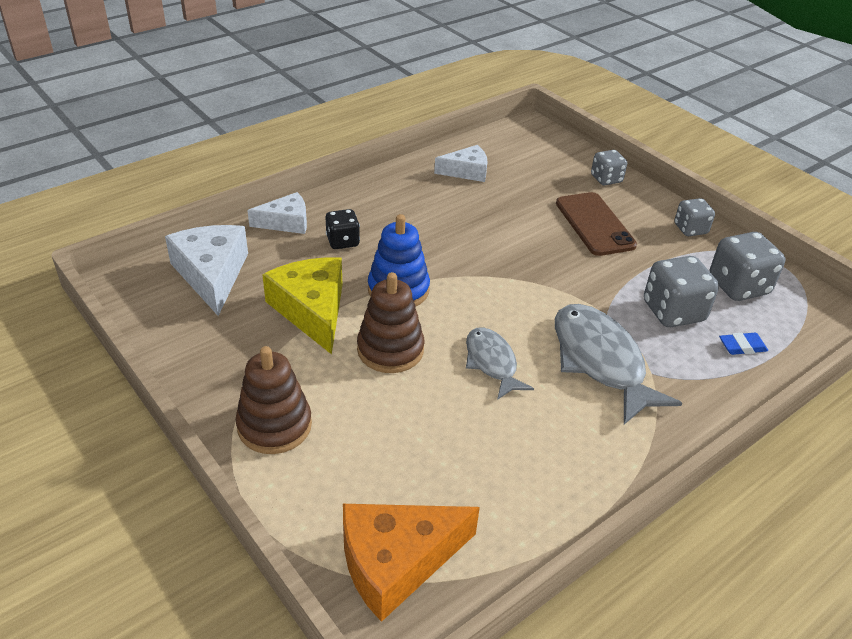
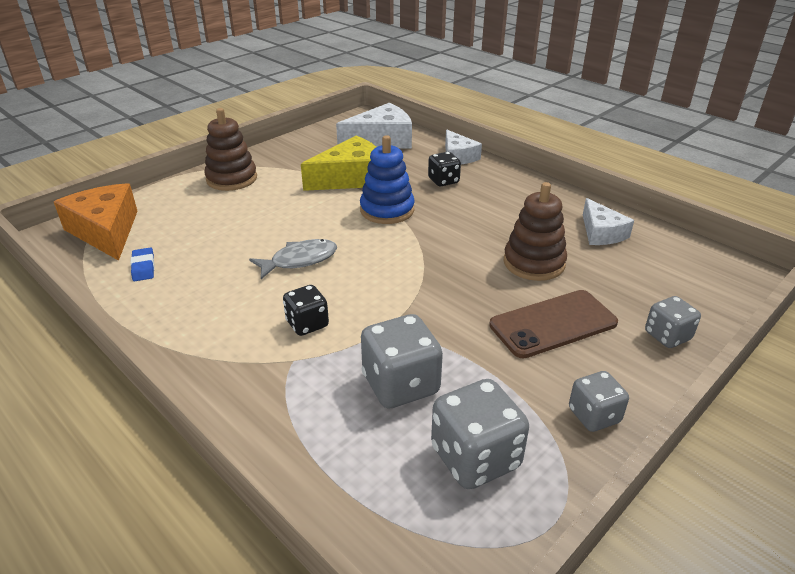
camera: 85 degrees right, 5 degrees down
brown stacking toy [357,272,424,373] -> brown stacking toy moved to [504,182,567,281]
grey fish [555,304,682,424] -> black dice [283,285,329,336]
blue eraser [719,333,768,355] -> blue eraser moved to [131,248,155,281]

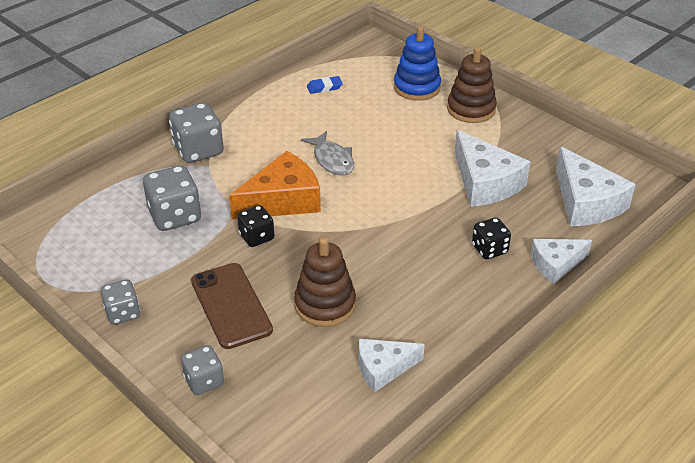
camera: 90 degrees right, 5 degrees up
orange cheese [54,183,138,261] -> orange cheese moved to [229,151,321,220]
black dice [283,285,329,336] -> black dice moved to [237,205,274,247]
yellow cheese [301,136,376,191] -> white cheese [455,130,530,207]
blue stacking toy [360,135,415,224] -> blue stacking toy moved to [394,26,441,101]
grey dice [431,379,529,489] -> grey dice moved to [169,103,224,163]

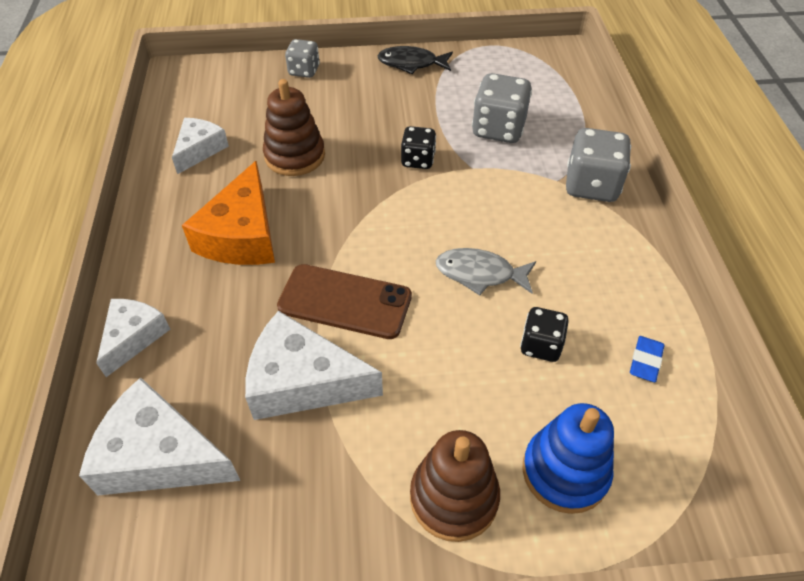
camera: 130 degrees right, 10 degrees up
grey dice [101,279,141,325] -> black fish [377,46,453,74]
brown phone [191,263,273,349] -> brown phone moved to [277,264,412,339]
orange cheese [229,151,321,220] -> orange cheese moved to [182,161,275,265]
black dice [472,218,511,259] -> black dice moved to [520,307,569,362]

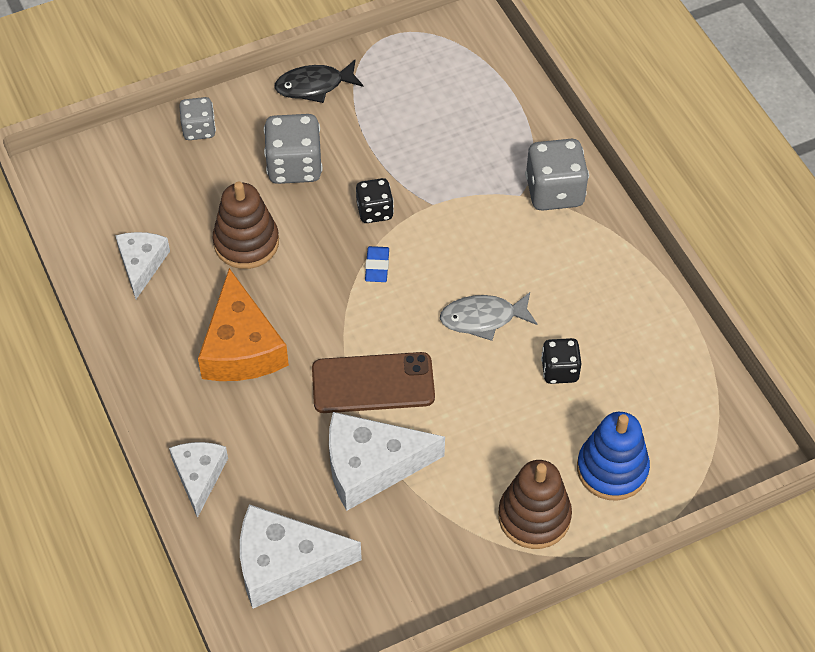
camera: 20 degrees left, 5 degrees up
grey dice [472,73,532,143] -> grey dice moved to [264,114,323,184]
blue eraser [630,336,665,382] -> blue eraser moved to [365,246,389,282]

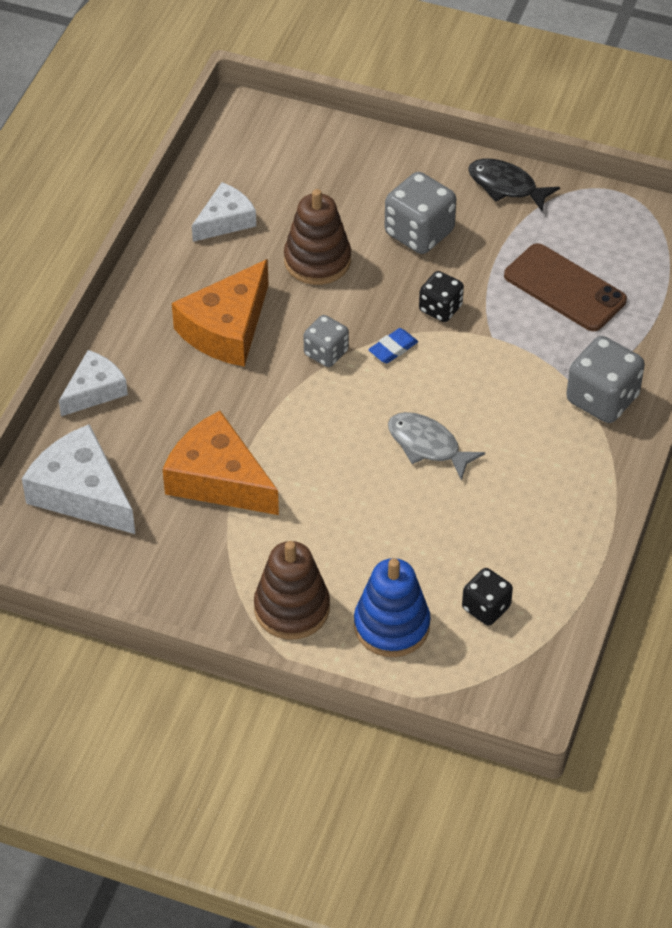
camera: 45 degrees right, 5 degrees down
grey dice [179,97,216,140] -> grey dice moved to [304,315,349,367]
brown phone [312,352,435,413] -> brown phone moved to [504,243,627,331]
white cheese [329,412,445,511] -> orange cheese [163,411,279,515]
black dice [541,338,582,384] -> black dice moved to [462,568,513,625]

